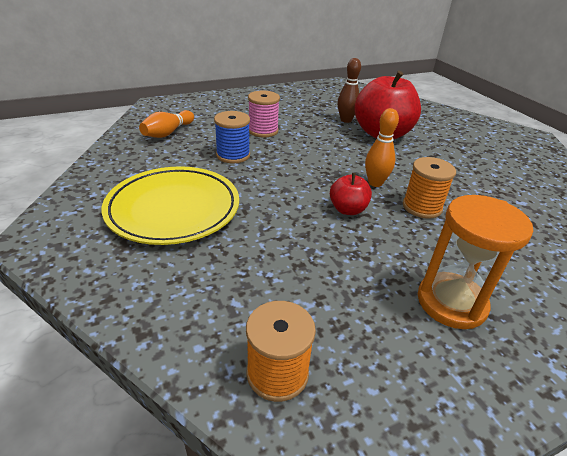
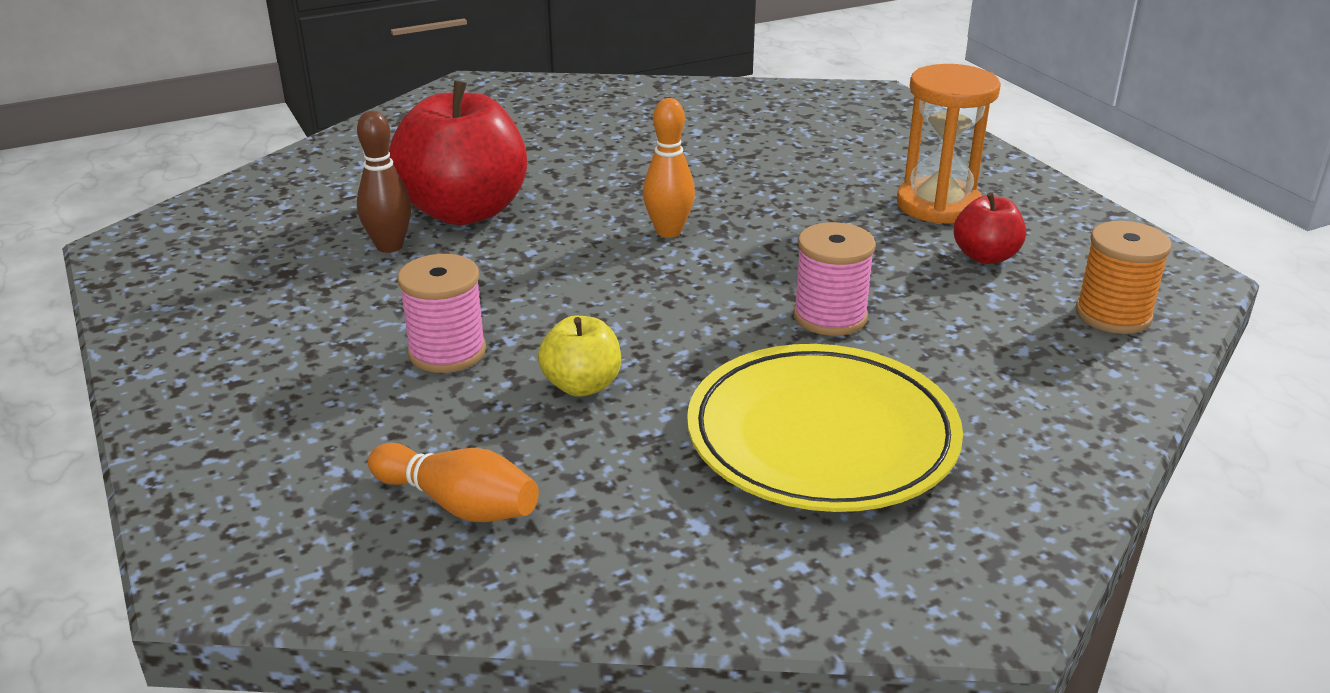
camera: 90 degrees left, 5 degrees down
blue spool [214,111,250,163] -> yellow apple [538,316,621,397]
red apple [330,173,372,215] -> red apple moved to [954,192,1026,264]
orange spool [403,157,456,219] -> none
none -> pink spool [793,222,876,336]

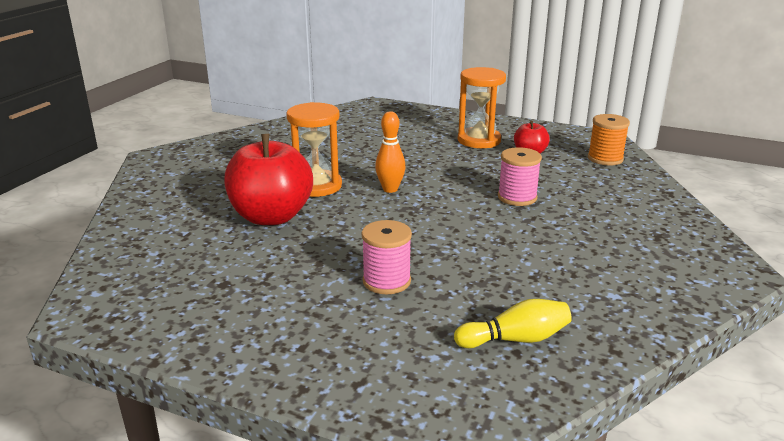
camera: 40 degrees left, 5 degrees down
brown bowling pin [357,111,412,253] -> none
orange bowling pin [368,443,539,522] -> yellow bowling pin [454,299,572,348]
yellow apple [538,316,621,397] -> none
yellow plate [687,344,963,512] -> none
none -> orange hourglass [286,102,342,197]

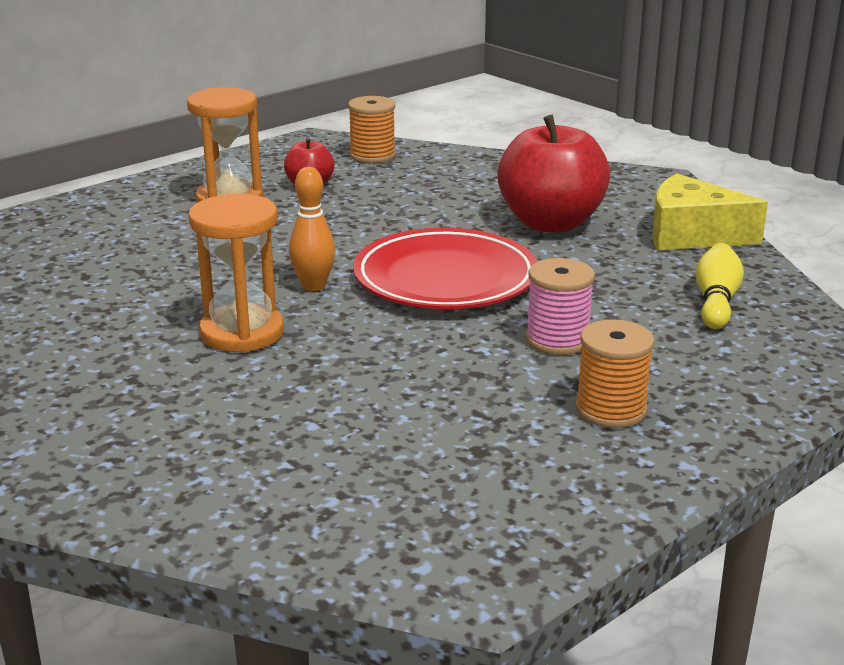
camera: 65 degrees left, 0 degrees up
red apple [224,134,313,225] -> red apple moved to [497,115,610,233]
pink spool [498,147,542,206] -> none
none -> red plate [353,228,537,309]
none -> orange spool [576,319,654,428]
none -> yellow cheese [652,174,768,250]

